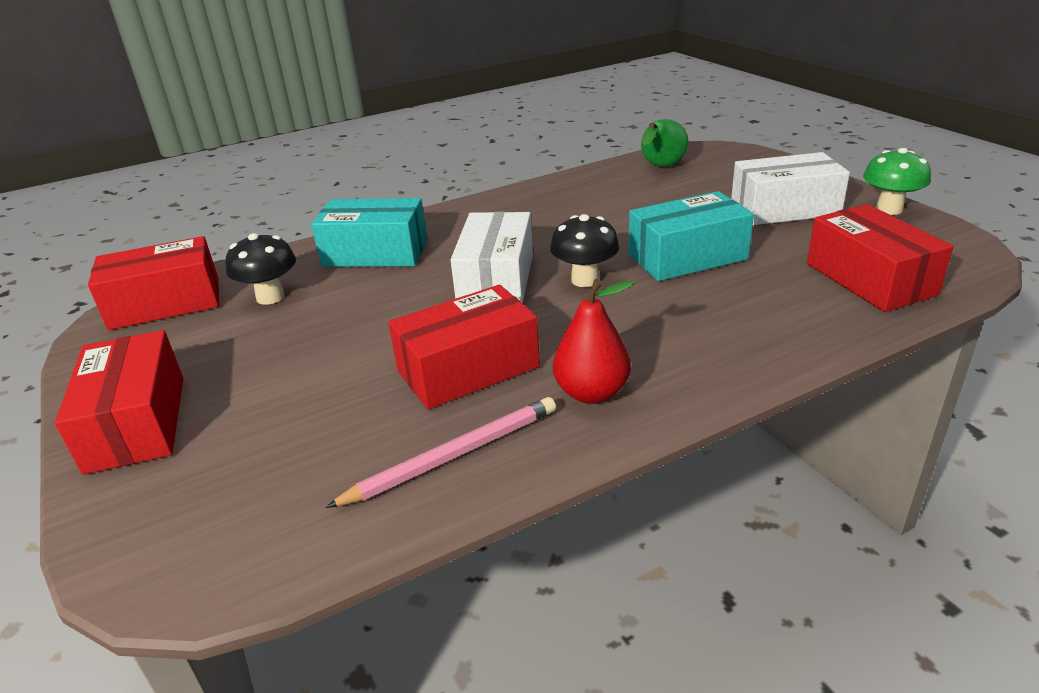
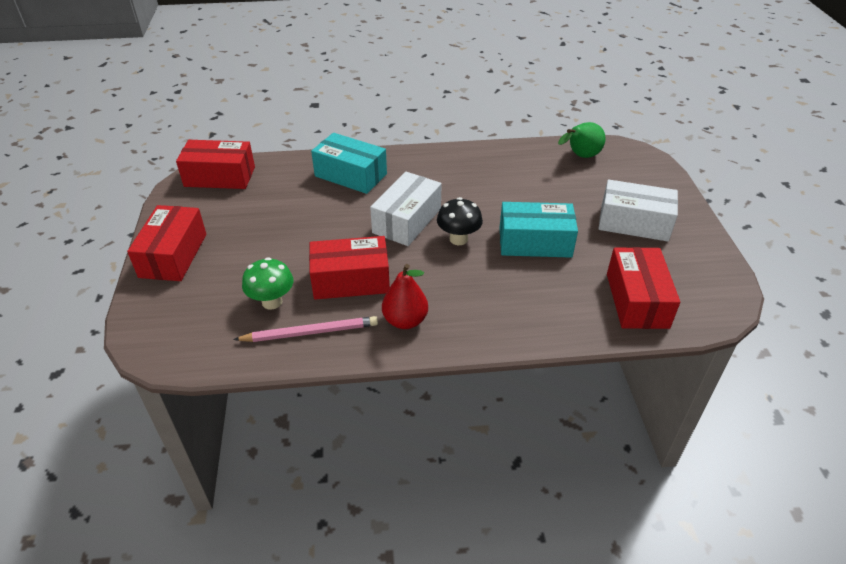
camera: 20 degrees right, 10 degrees up
black mushroom [225,233,296,305] -> none
green mushroom [863,148,931,215] -> green mushroom moved to [242,257,293,310]

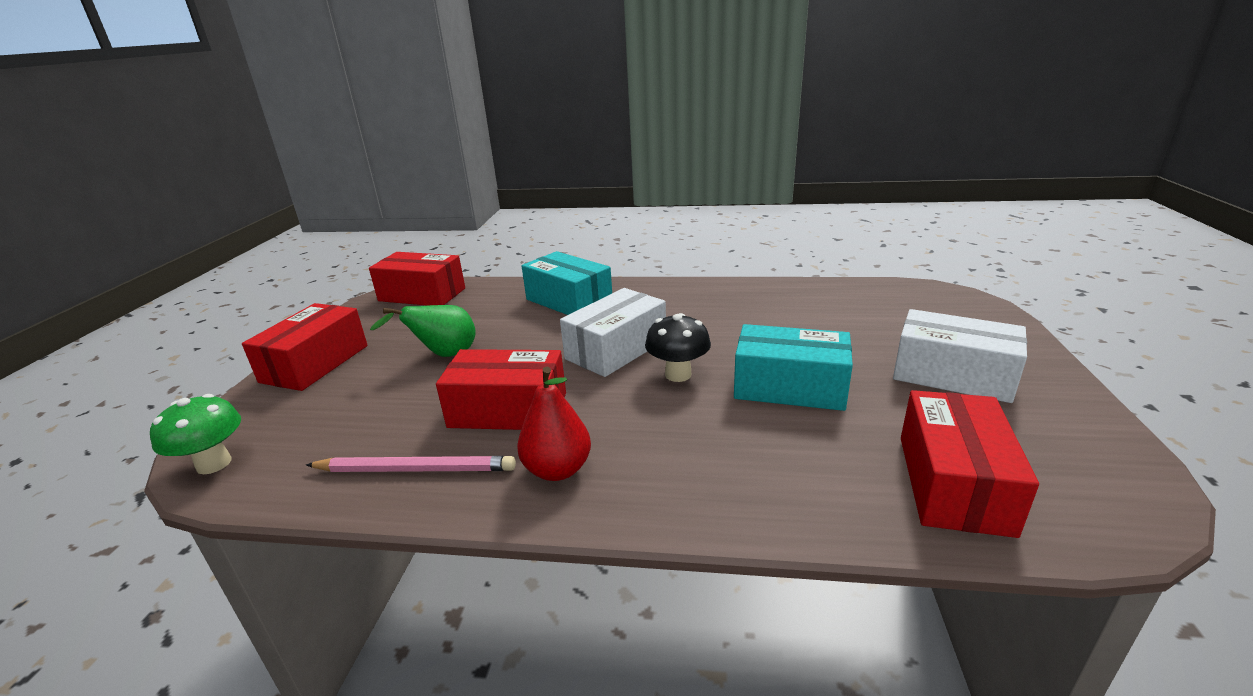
camera: 15 degrees right, 15 degrees down
green mushroom [242,257,293,310] -> green mushroom moved to [150,394,241,474]
green pear [558,122,605,158] -> green pear moved to [370,305,476,357]

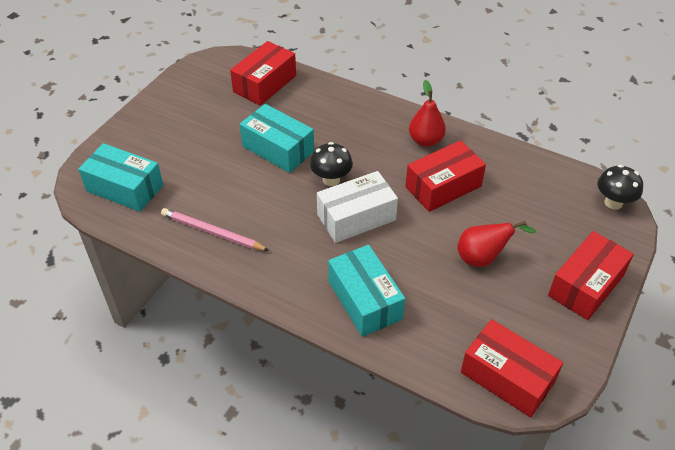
camera: 160 degrees left, 20 degrees up
green mushroom [150,394,241,474] -> black mushroom [598,165,643,210]
pink pencil [306,456,516,472] -> pink pencil moved to [161,208,269,251]
green pear [370,305,476,357] -> red pear [457,221,536,267]
red box [436,349,566,430] -> red box turned 60 degrees counterclockwise [405,140,486,212]
white box [893,309,1027,403] -> none
none -> turquoise box [78,143,163,212]

